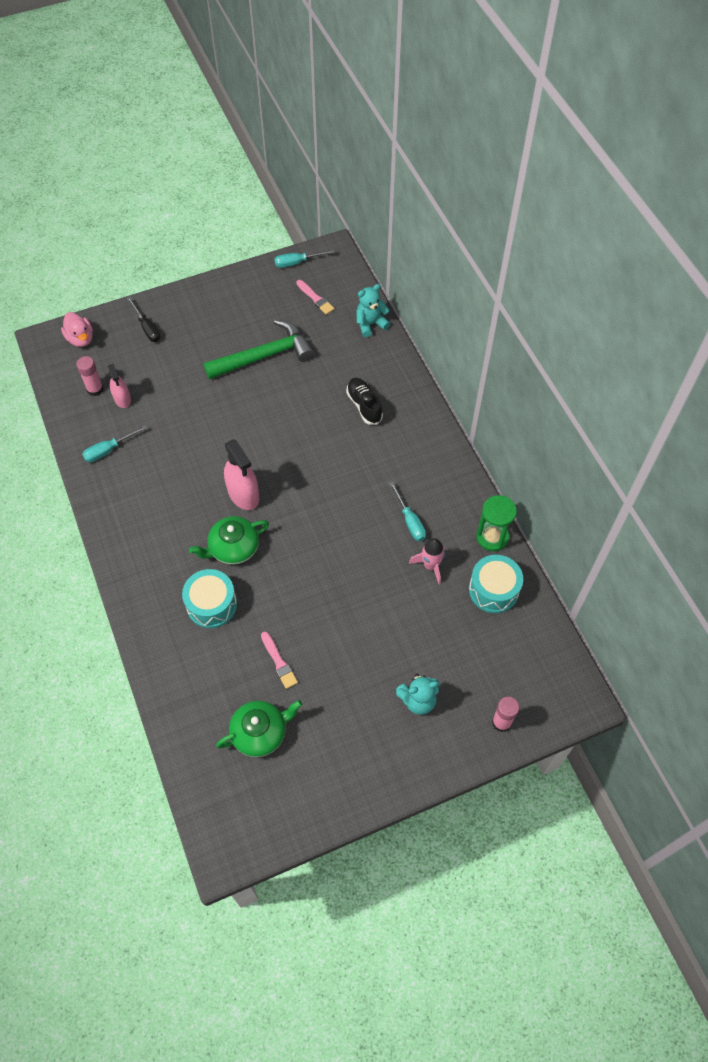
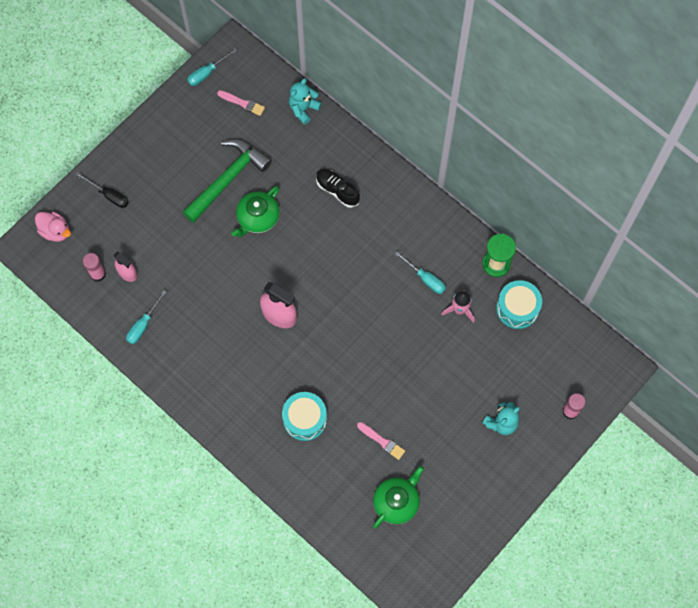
camera: 25 degrees left, 10 degrees up
green teapot [189,516,269,565] -> green teapot moved to [231,186,280,237]

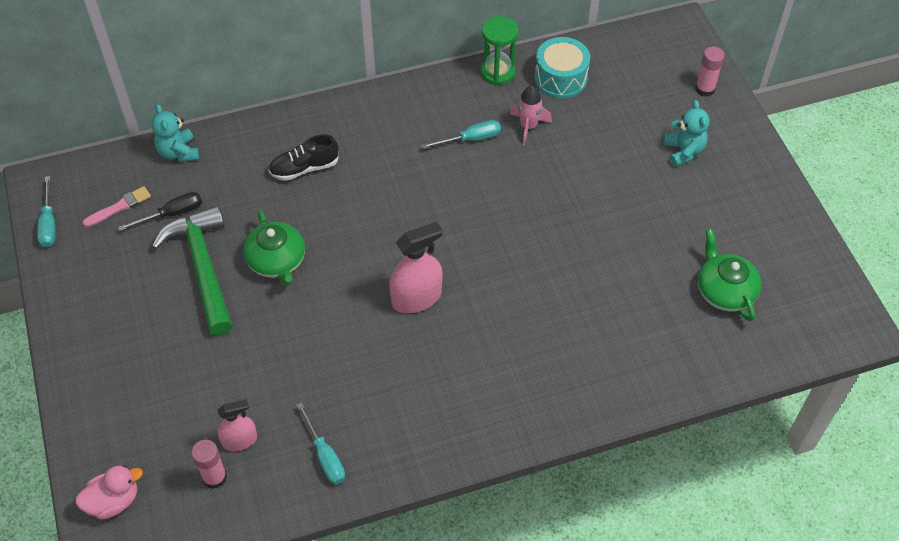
camera: 60 degrees left, 15 degrees down
black screwdriver [76,172,129,208] -> black screwdriver moved to [118,192,202,231]
turquoise drum [282,392,327,441] -> none
pink brush [357,422,405,460] -> none

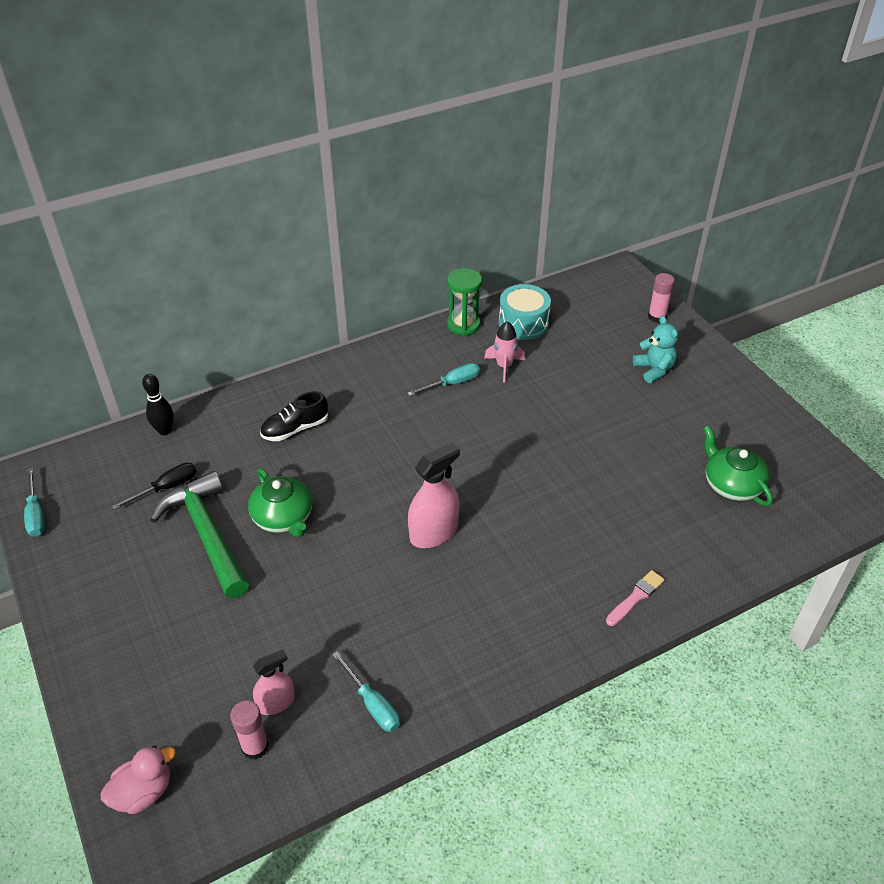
camera: 10 degrees left, 10 degrees down
pink brush [82,186,151,227] -> pink brush moved to [606,570,665,626]
turquoise teddy bear [152,104,199,162] -> black bowling pin [142,374,174,435]

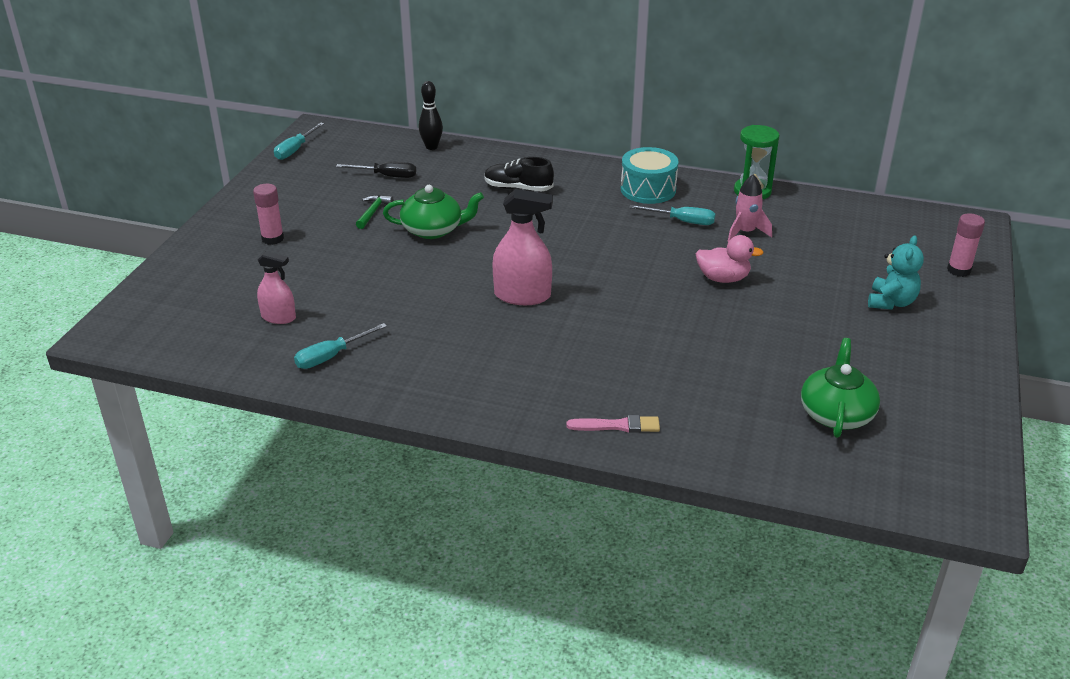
camera: 45 degrees right, 10 degrees down
pink duck [101,746,176,814] -> pink duck moved to [695,235,764,283]
green hammer [150,471,249,598] -> green hammer [356,195,393,229], size x0.41
pink glue stick [230,700,269,760] -> pink glue stick moved to [253,184,284,245]
green teapot [248,468,312,537] -> green teapot turned 105 degrees counterclockwise [383,185,484,239]
turquoise screwdriver [332,651,400,732] -> turquoise screwdriver turned 45 degrees clockwise [294,323,387,369]
turquoise drum [499,284,551,340] -> turquoise drum moved to [621,147,679,204]

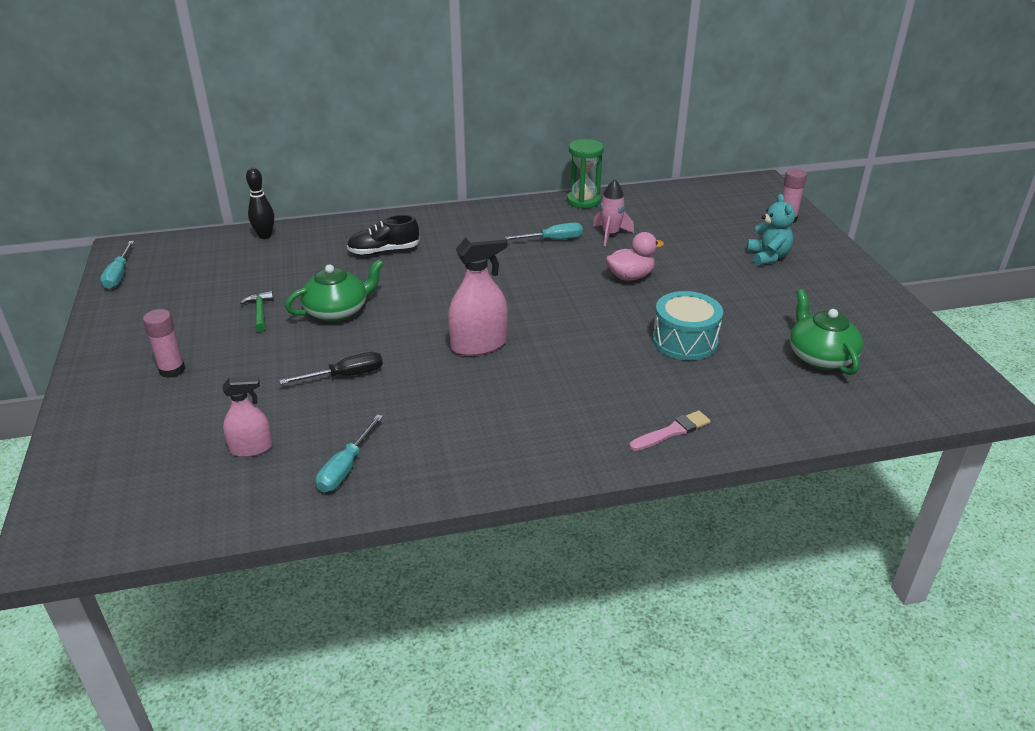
camera: 30 degrees left, 0 degrees up
black screwdriver [336,162,416,178] -> black screwdriver moved to [279,352,383,385]
turquoise drum [621,147,679,204] -> turquoise drum moved to [652,291,723,360]

